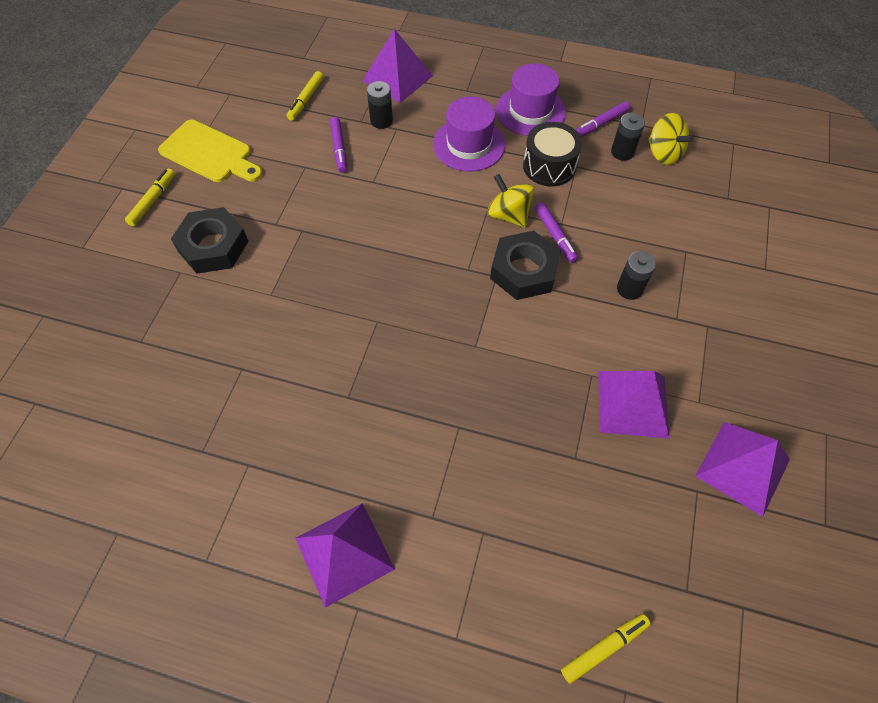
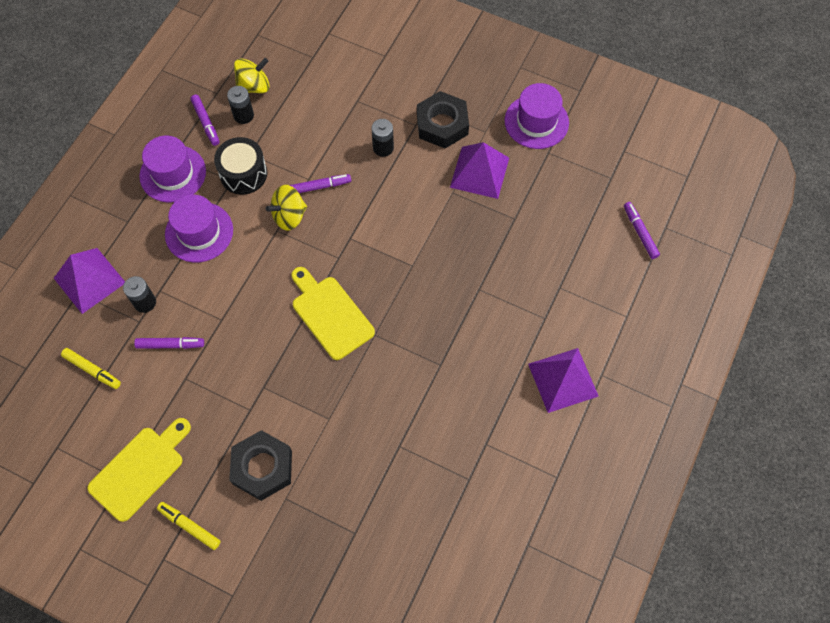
camera: 80 degrees left, 5 degrees up
black nut [490,231,561,300] -> black nut moved to [417,91,469,148]
yellow marker [561,614,651,684] -> purple marker [624,202,660,259]
purple pyramid [695,422,790,517] -> purple hat [505,83,569,149]
none -> yellow cutting board [292,267,375,360]

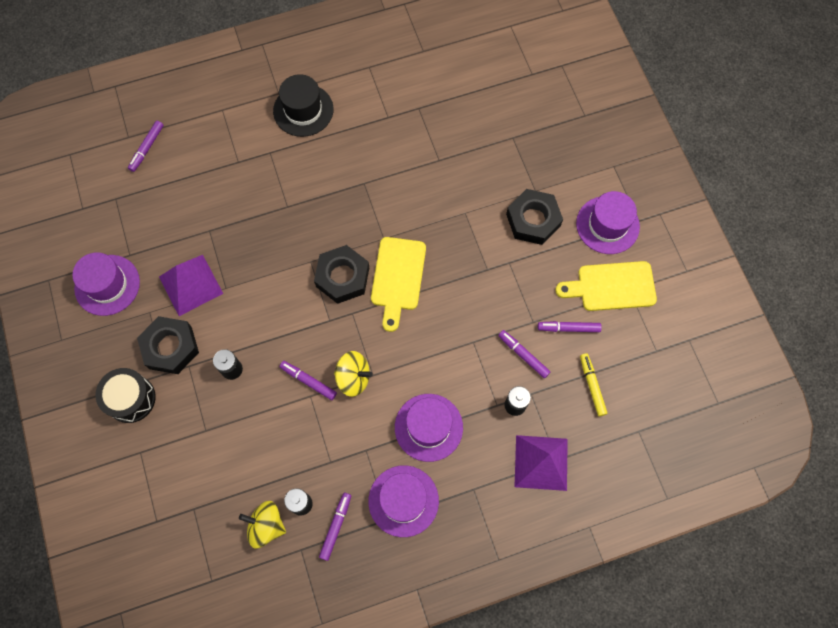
camera: 135 degrees left, 5 degrees up
yellow marker [157,502,221,550] -> purple hat [576,191,640,254]
black drum [214,137,267,195] -> black drum moved to [95,368,156,423]
purple pyramid [528,348,599,413] -> black hat [273,74,334,137]
none -> black nut [314,245,369,304]
none -> purple marker [538,321,602,332]

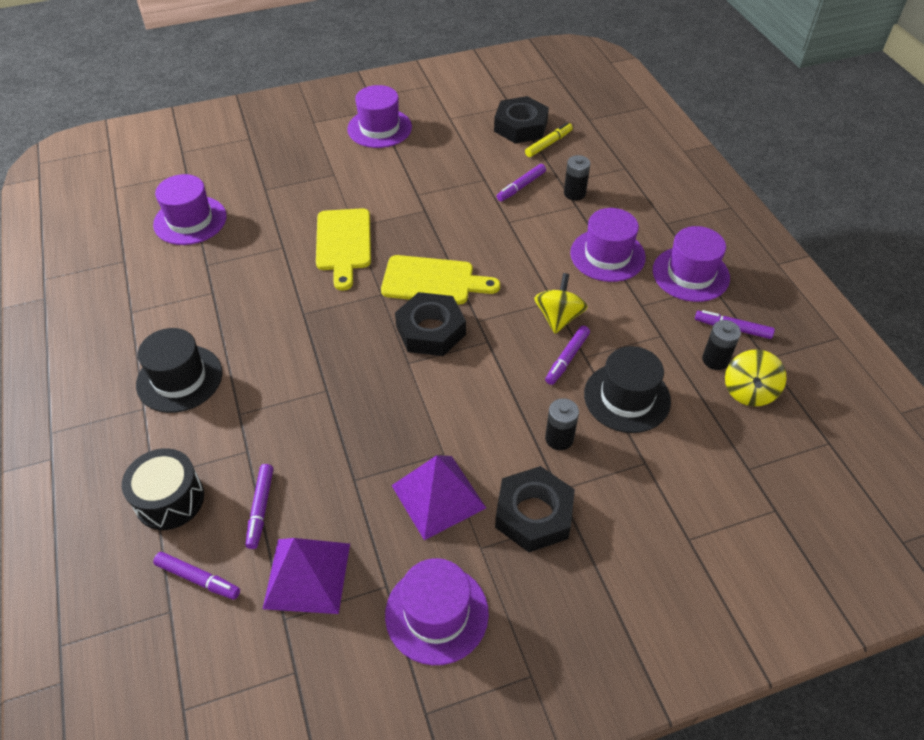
camera: 90 degrees left, 20 degrees down
black drum [95,368,156,423] -> black drum moved to [122,448,204,530]
black nut [506,189,563,245] -> black nut moved to [494,96,549,144]
purple pyramid [514,435,568,491] -> purple pyramid moved to [263,538,350,614]
purple marker [538,321,602,332] -> purple marker moved to [245,464,273,549]
yellow cutting board [555,261,657,311] -> yellow cutting board moved to [316,208,371,290]
yellow marker [580,353,607,416] -> yellow marker turned 150 degrees clockwise [525,123,573,157]
none -> purple hat [153,174,227,245]
none -> black hat [584,346,671,433]

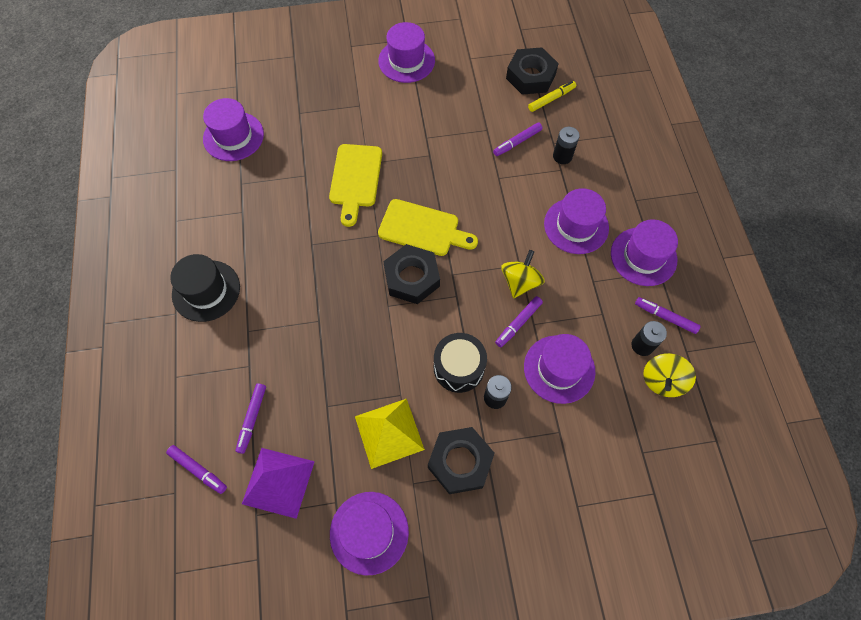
camera: 10 degrees right, 15 degrees up
black drum [122,448,204,530] -> black drum moved to [434,333,487,393]
purple pyramid [391,455,486,540] -> yellow pyramid [355,399,425,469]
black hat [584,346,671,433] -> purple hat [524,334,595,404]

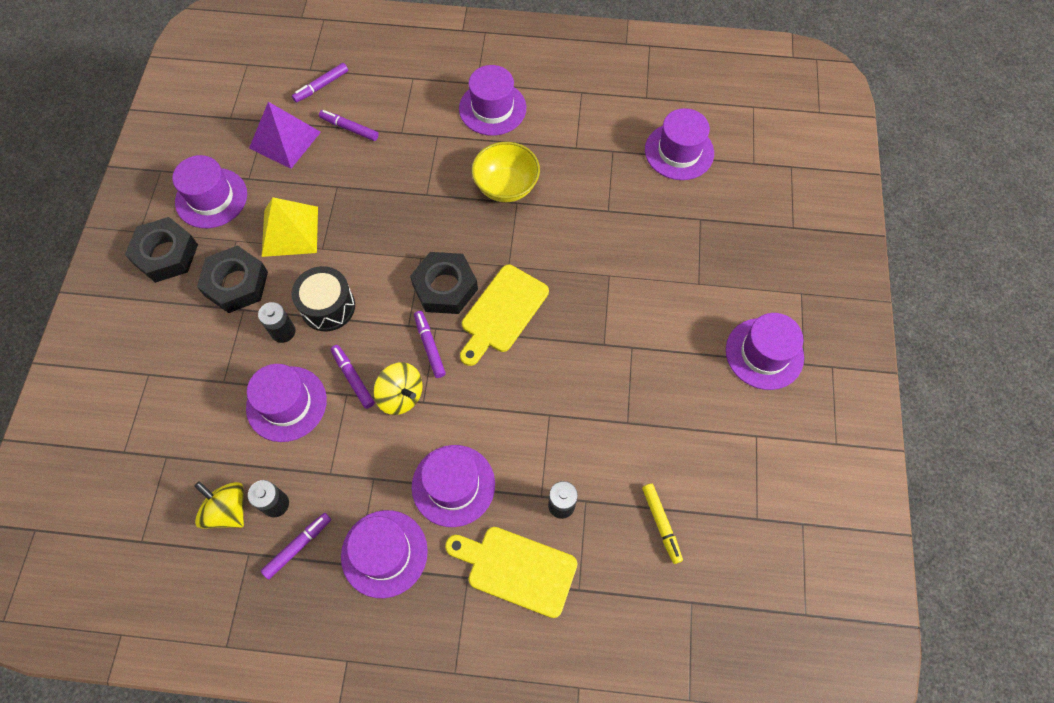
camera: 105 degrees right, 0 degrees up
black hat [170,254,240,322] -> purple hat [459,65,526,136]
yellow cutting board [329,144,382,227] -> yellow cutting board moved to [445,527,578,618]
purple marker [493,122,543,156] -> purple marker moved to [414,311,446,378]
black nut [506,47,559,95] -> black nut moved to [125,217,198,283]
none -> yellow bowl [472,142,540,202]

